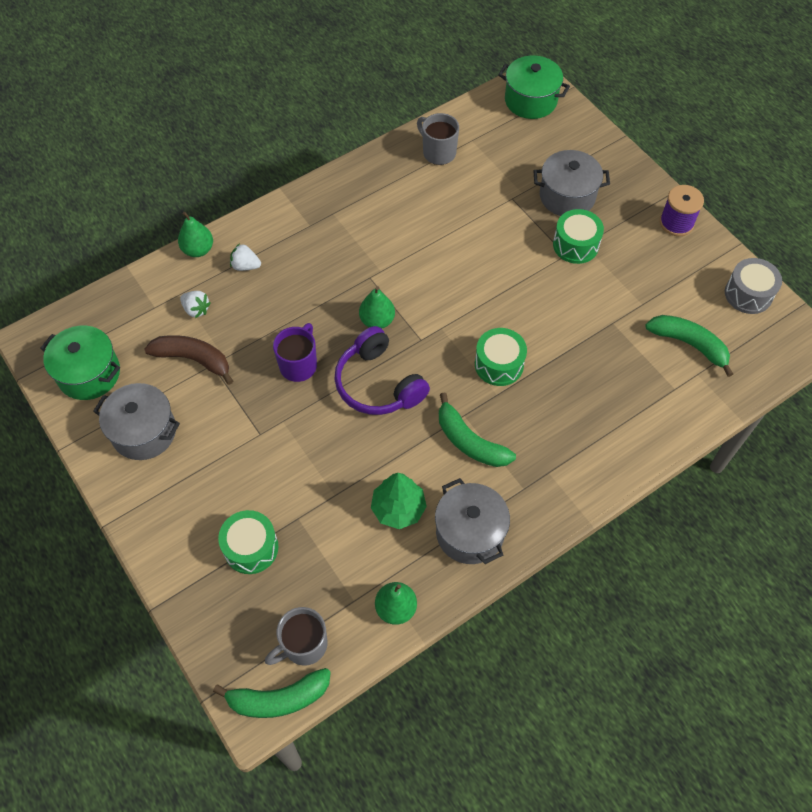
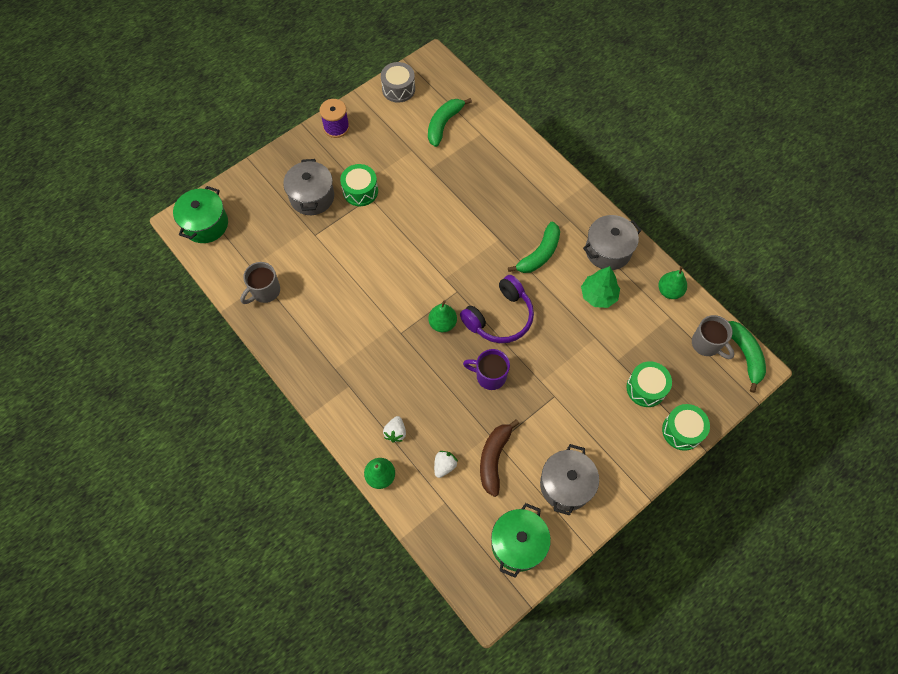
camera: 95 degrees left, 5 degrees up
green drum [475,328,527,386] -> green drum moved to [662,404,710,451]

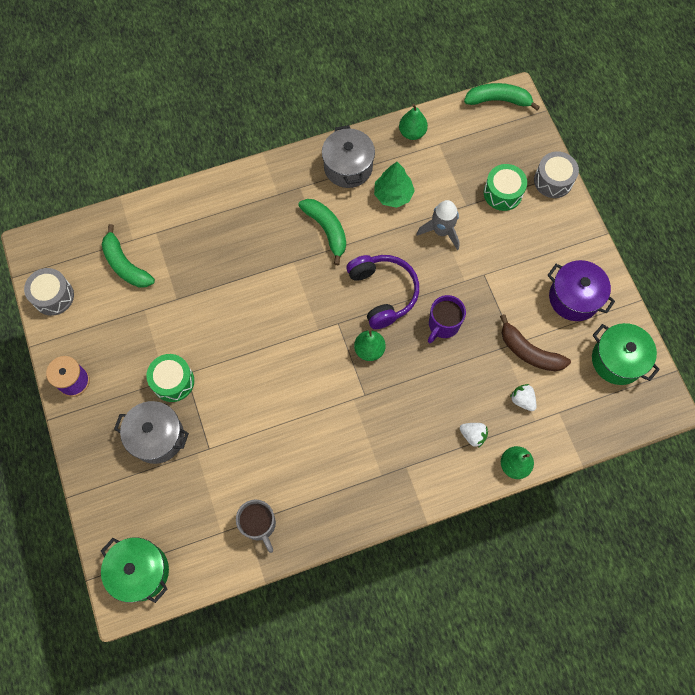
camera: 70 degrees left, 5 degrees up
grey pot [540,444,599,515] -> purple pot [547,260,615,321]
green drum [662,404,710,451] -> grey drum [534,151,579,198]
grey mug [692,315,734,359] -> none
none -> grey rocket [417,200,460,250]

